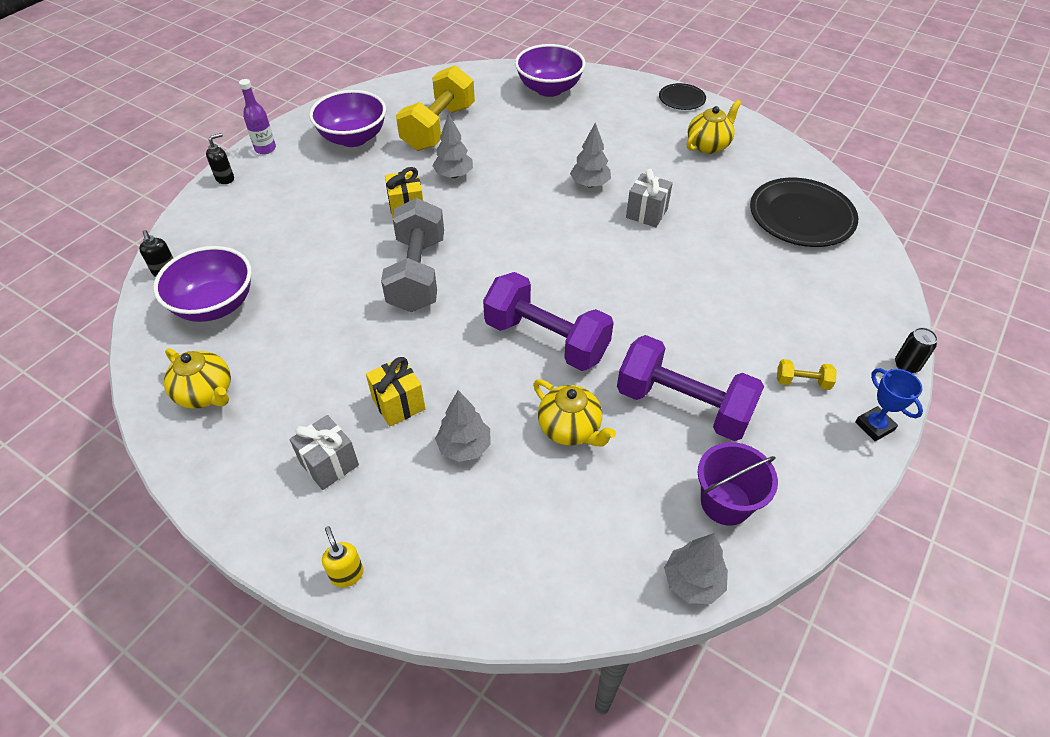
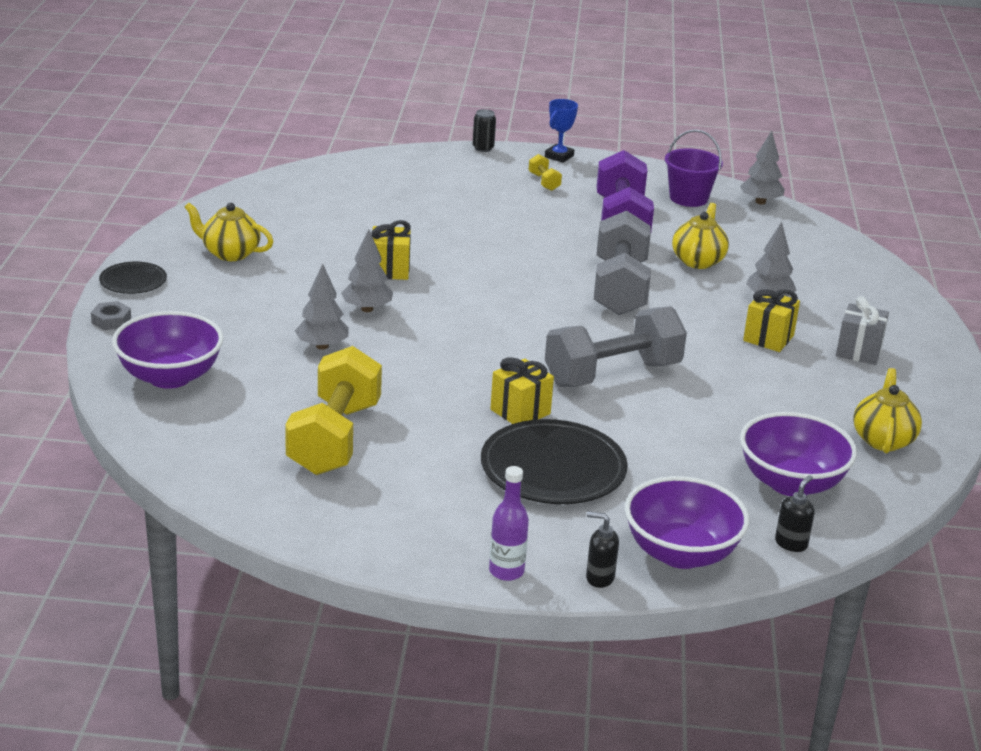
camera: 120 degrees left, 20 degrees down
purple bowl [309,90,386,147] -> purple bowl moved to [625,476,749,569]
yellow soap dispenser [322,526,364,588] -> none
yellow dumbbell [396,65,475,151] -> yellow dumbbell turned 75 degrees counterclockwise [285,346,382,475]
grey tree [432,113,473,178] -> grey tree moved to [295,264,349,350]
purple dumbbell [483,272,614,371] -> grey dumbbell [594,210,651,315]
grey gift [626,169,673,227] -> yellow gift [371,220,411,280]
black plate [750,178,858,247] -> black plate moved to [481,419,628,504]
none -> grey nut [91,301,131,330]

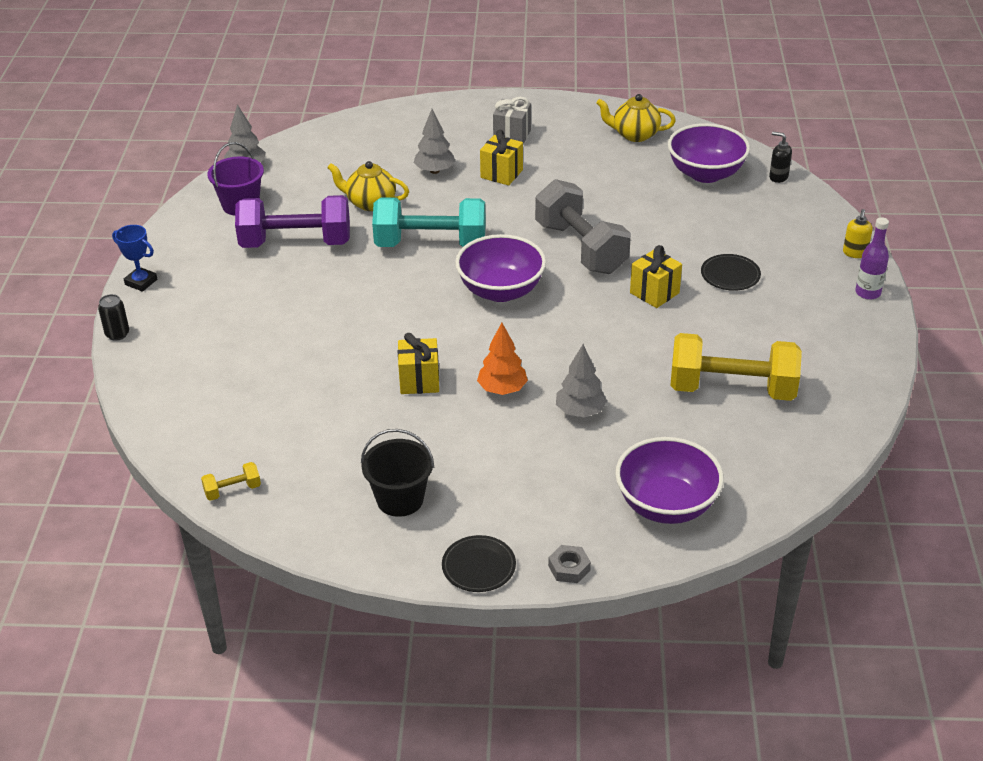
camera: 90 degrees left, 10 degrees up
yellow teapot [185,203,274,261] -> black bucket [361,429,434,517]
grey tree [341,229,393,312] -> orange tree [477,322,528,395]
black plate [481,419,628,504] -> black plate [701,254,761,291], size x0.53
yellow dumbbell [529,154,562,191] -> yellow dumbbell moved to [201,462,261,501]
black soap dispenser [586,512,619,588] -> yellow soap dispenser [843,209,873,258]
grey dumbbell [594,210,651,315] -> turquoise dumbbell [372,197,486,247]
purple bowl [625,476,749,569] -> purple bowl moved to [455,234,546,302]

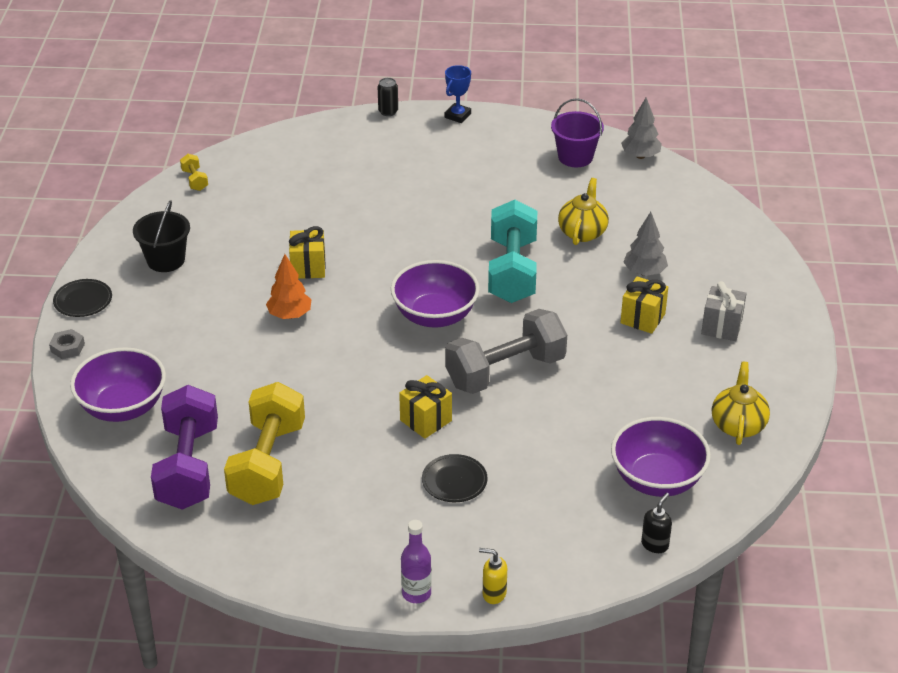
camera: 90 degrees right, 0 degrees up
purple dumbbell [235,195,350,248] -> purple dumbbell moved to [151,385,218,510]
grey tree [556,344,607,417] -> none

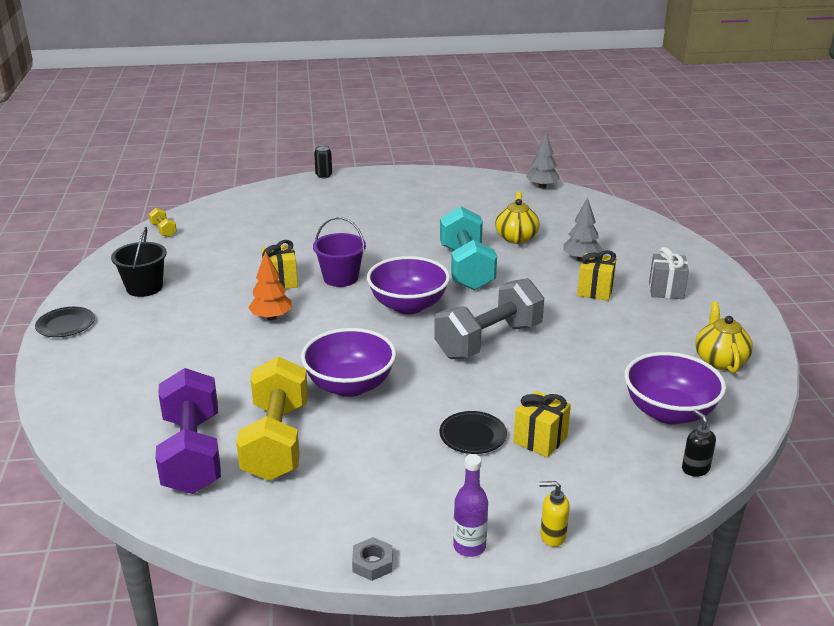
camera: 10 degrees left, 10 degrees down
grey nut [49,329,85,359] -> grey nut moved to [352,537,392,581]
purple bowl [70,347,166,422] -> purple bowl moved to [301,328,396,397]
yellow gift [399,375,452,439] -> yellow gift moved to [513,391,571,458]
blue trophy [445,65,471,123] -> none
purple bucket [551,98,604,167] -> purple bucket moved to [313,217,366,287]
black soap dispenser [641,493,672,553] -> black soap dispenser turned 45 degrees counterclockwise [682,409,716,477]

